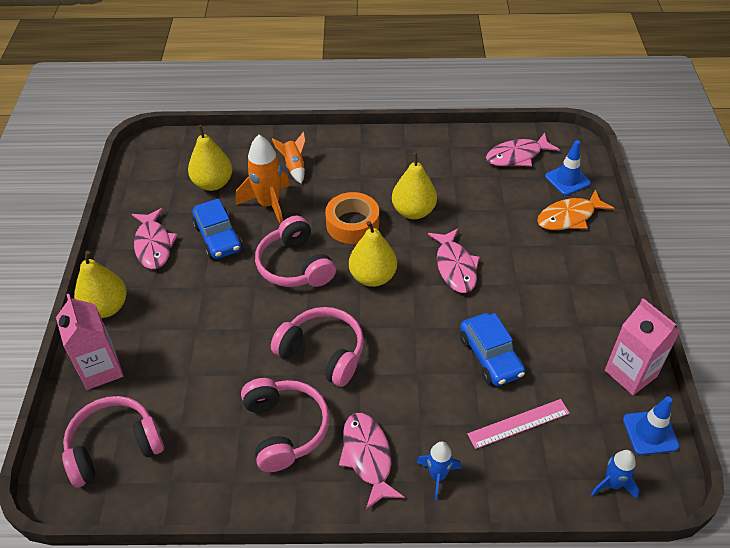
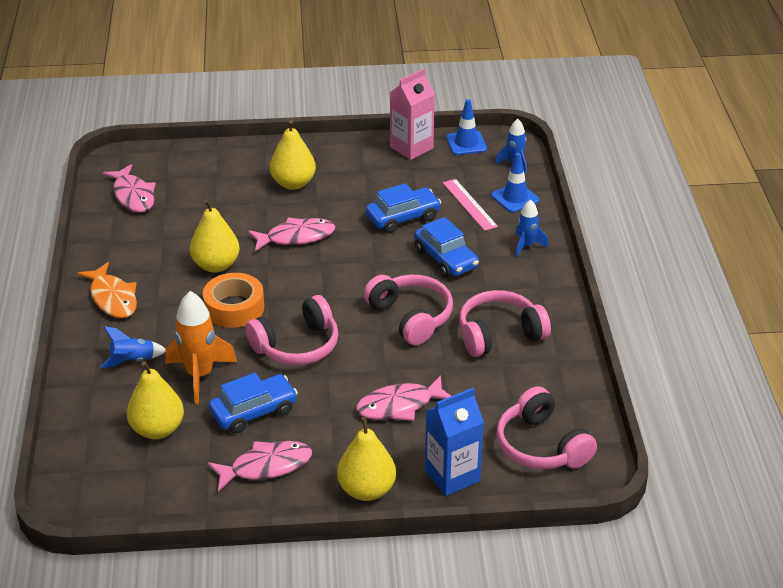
camera: 95 degrees left, 10 degrees down
pink carton [56,294,123,390] -> blue carton [425,388,484,496]
pink headphones [271,307,364,387] -> pink headphones turned 120 degrees clockwise [364,275,453,345]
orange rocket [272,131,306,183] -> blue rocket [100,326,166,368]
pink fish [339,413,405,509] -> pink fish moved to [356,375,451,421]
yellow pear [349,221,397,287] -> yellow pear moved to [270,120,316,190]
orange fish [537,189,614,230] -> orange fish moved to [77,262,137,318]
blue traffic cone [545,140,591,195] -> blue traffic cone moved to [491,153,539,212]
none -> blue car [414,217,479,277]

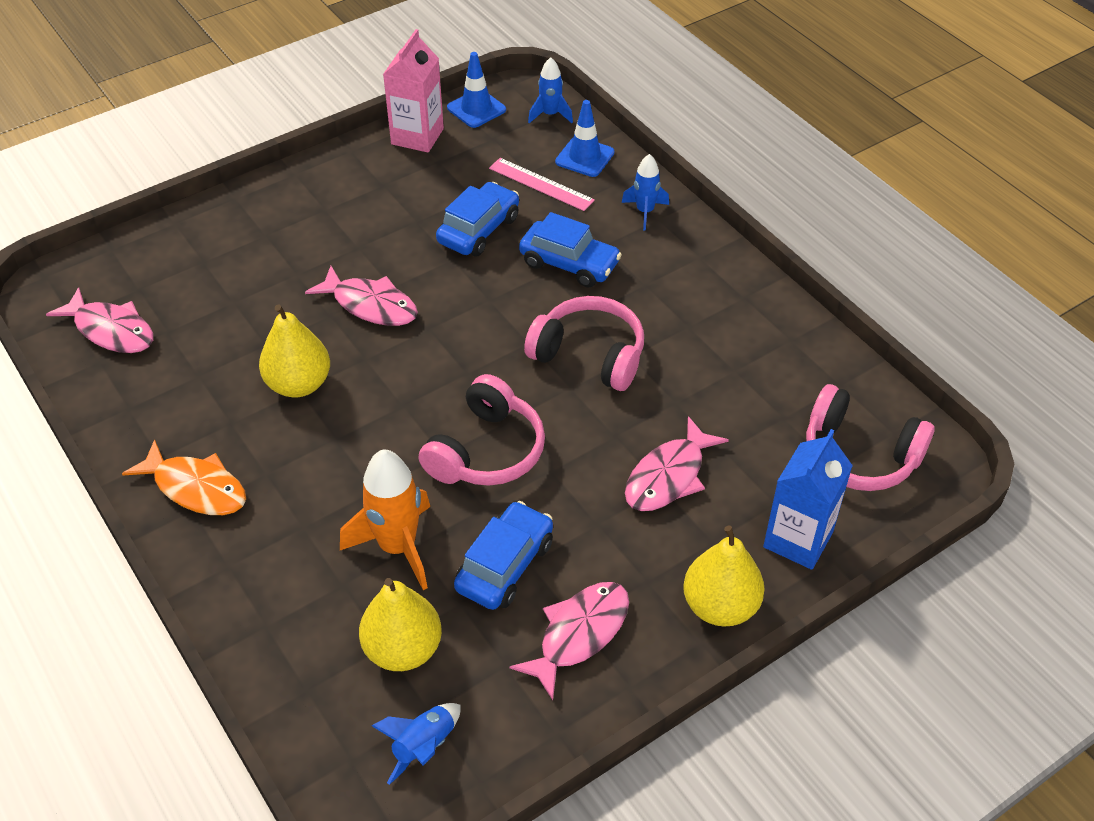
camera: 30 degrees left, 10 degrees up
blue rocket [100,326,166,368] -> blue rocket moved to [372,703,461,785]
orange tape [203,273,264,328] -> none
pink fish [248,218,335,252] -> pink fish turned 75 degrees clockwise [305,266,418,326]
yellow pear [270,120,316,190] -> none
pink headphones [459,290,551,357] -> none

